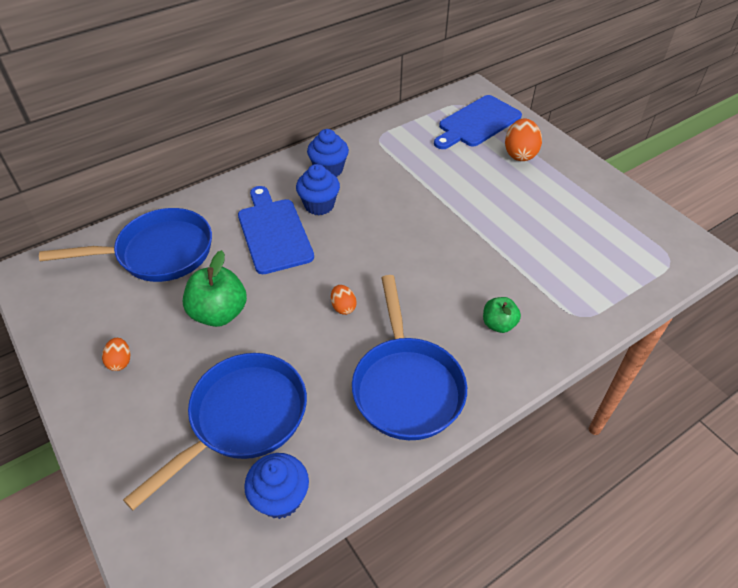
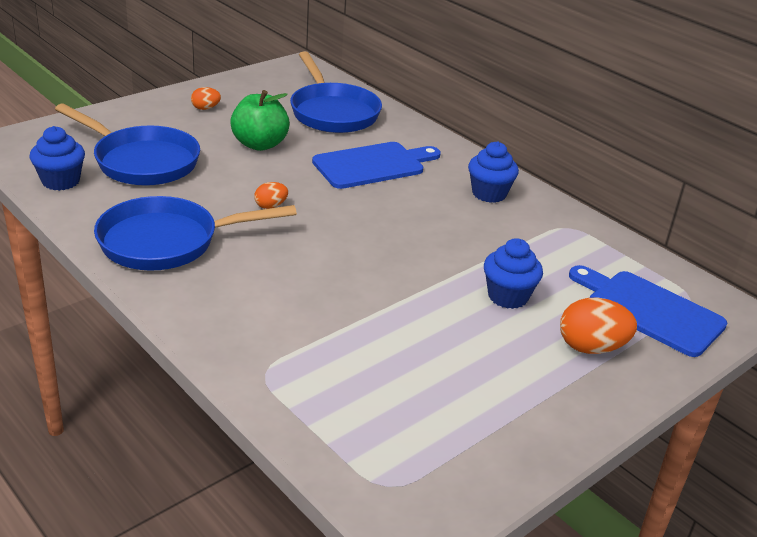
camera: 80 degrees right, 15 degrees down
blue cupcake [296,164,340,215] -> blue cupcake moved to [484,238,543,309]
green apple [483,297,521,333] -> none

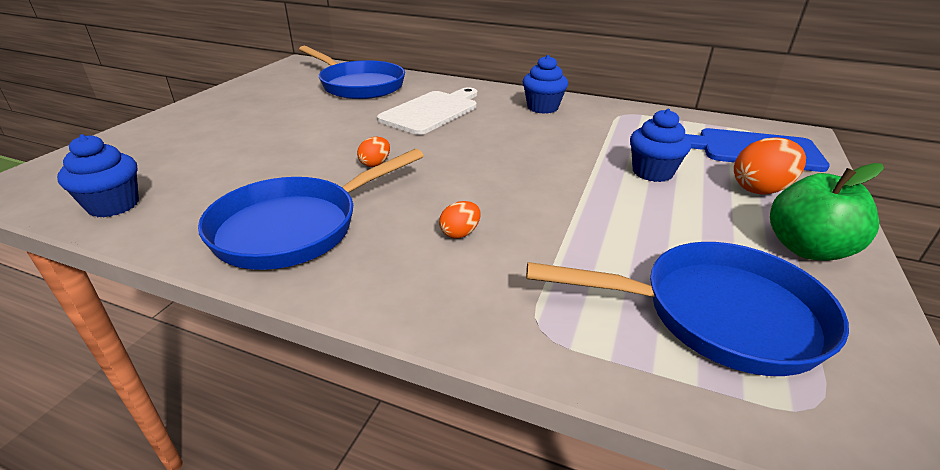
camera: 25 degrees left, 0 degrees up
blue pan [55,103,200,186] -> blue pan moved to [526,242,849,376]
orange egg [191,87,221,110] -> orange egg moved to [439,201,481,238]
green apple [230,90,290,151] -> green apple moved to [770,163,884,261]
blue cutting board [312,142,441,189] -> white cutting board [377,87,477,135]

